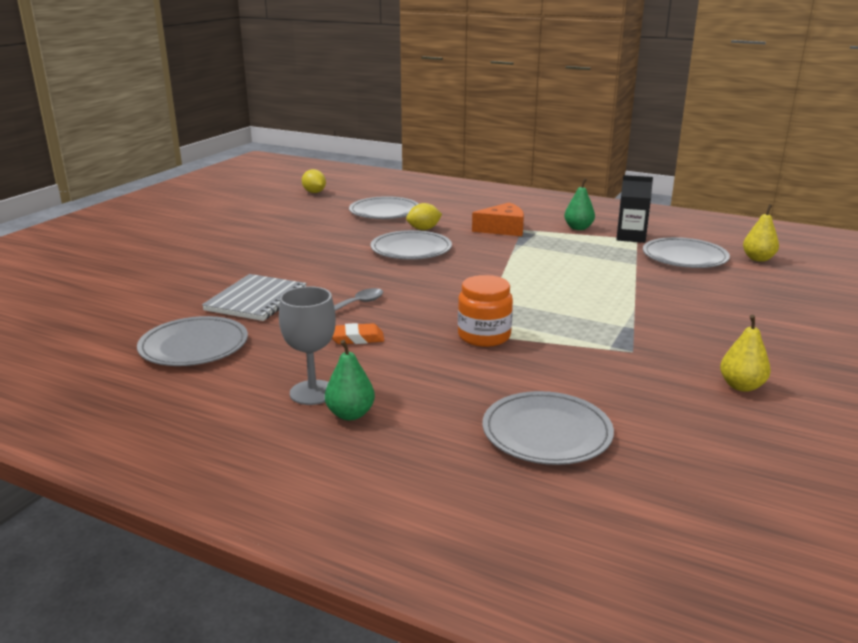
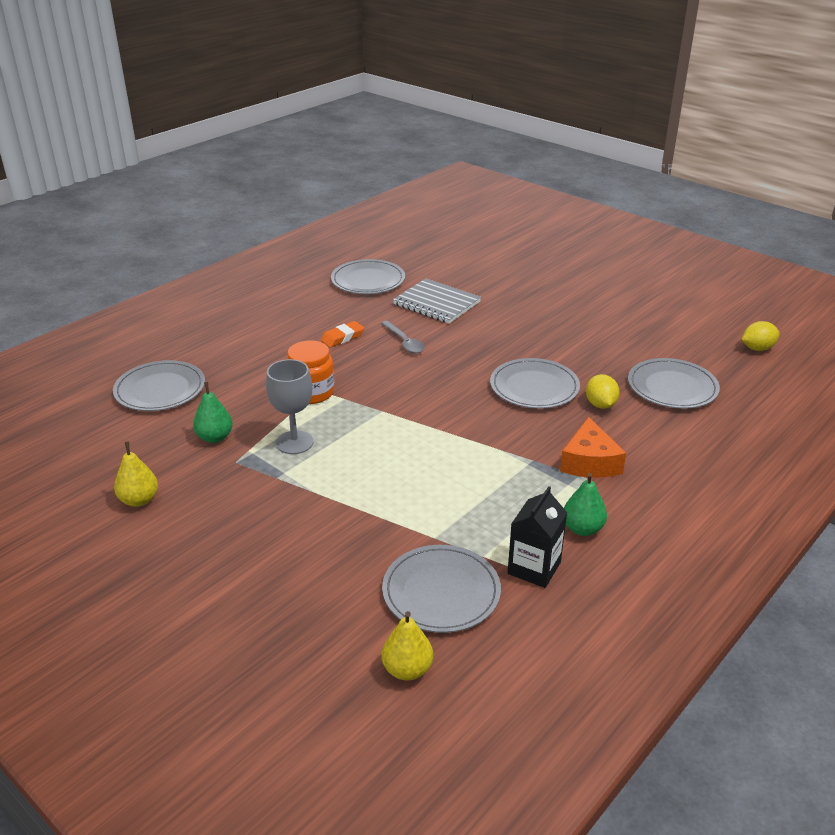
camera: 105 degrees right, 10 degrees up
grey goblet [279,286,336,405] -> grey goblet moved to [266,359,314,454]
green pear [325,340,375,420] -> green pear moved to [193,382,233,443]
orange eraser [332,323,384,344] -> orange eraser turned 45 degrees clockwise [321,321,364,347]

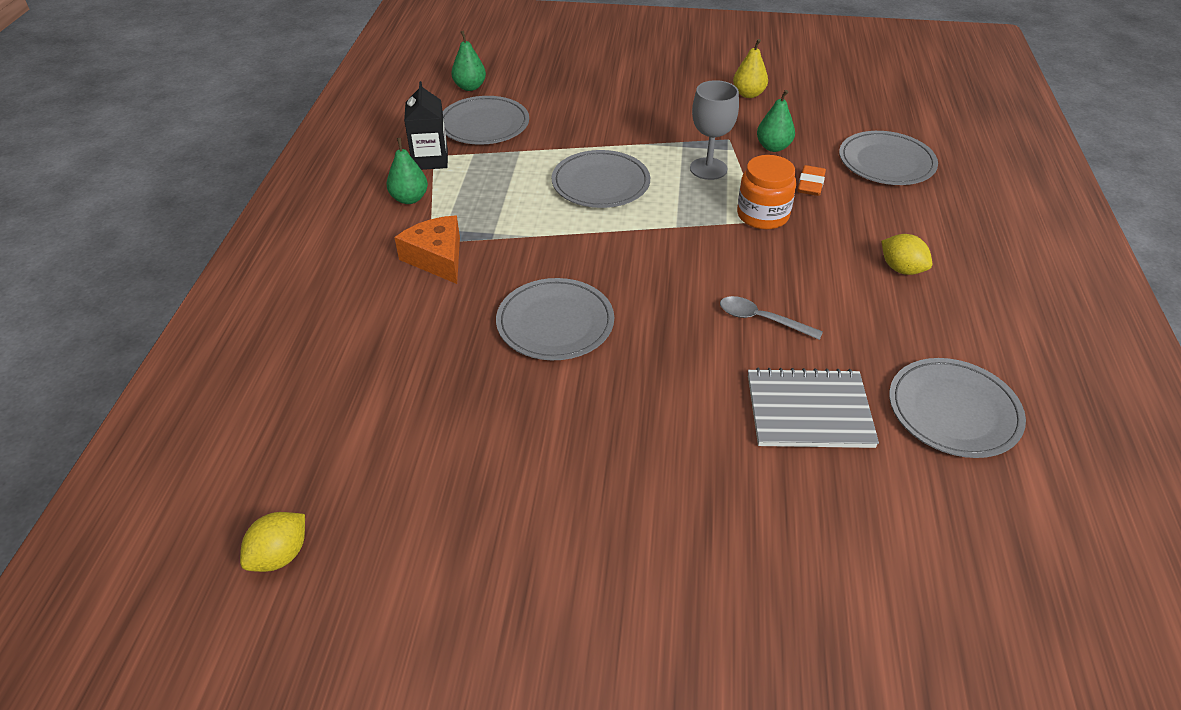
camera: 145 degrees right, 10 degrees up
orange eraser [321,321,364,347] -> orange eraser moved to [798,165,826,196]
yellow pear [382,611,433,681] -> green pear [451,31,486,91]
yellow lemon [586,374,619,409] -> yellow lemon moved to [881,234,932,275]
grey plate [628,358,720,409] -> grey plate moved to [552,150,650,208]

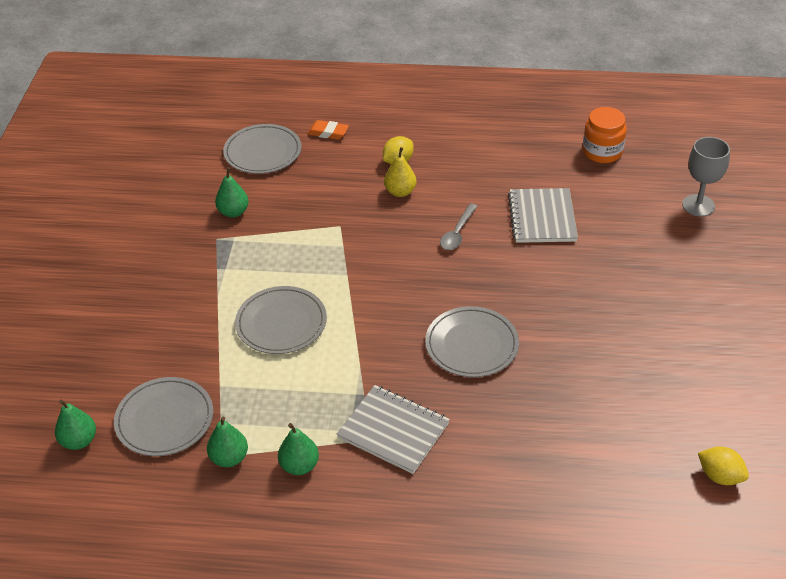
camera: 90 degrees left, 0 degrees up
orange cheese [394,215,460,284] -> grey notebook [337,385,450,474]
black carton [404,81,448,170] -> green pear [207,416,248,467]
grey goblet [690,80,739,180] -> grey goblet moved to [682,137,730,217]
yellow pear [733,39,768,98] -> yellow pear moved to [384,147,417,197]
orange jar [737,155,796,230] -> orange jar moved to [583,107,627,163]
orange eraser [798,165,826,196] -> orange eraser moved to [308,120,349,140]
grey plate [889,358,1026,458] -> none

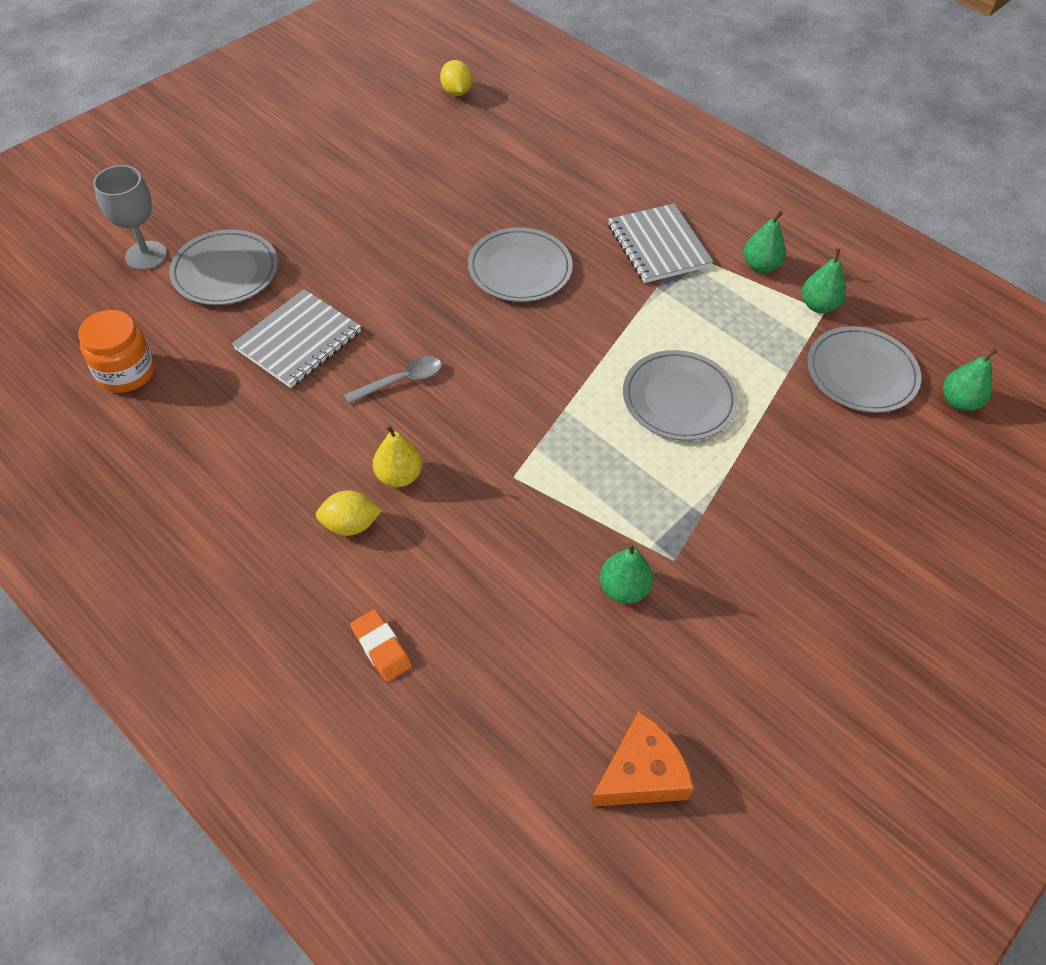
camera: 145 degrees left, 10 degrees up
grey plate [223,124,302,174] -> grey plate moved to [169,229,278,305]
none -> orange cheese [590,711,694,807]

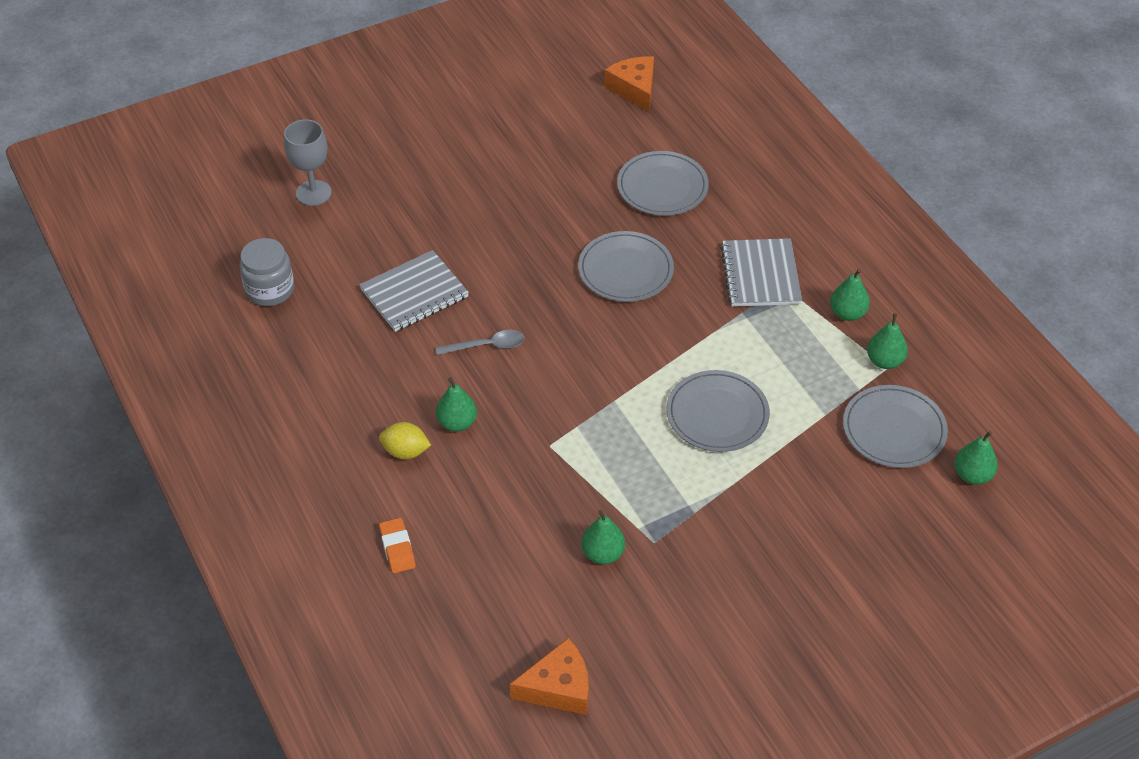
camera: 20 degrees right, 5 degrees down
orange jar [78,310,155,393] -> grey jar [239,238,294,306]
grey plate [169,229,278,305] -> grey plate moved to [617,151,709,216]
yellow pear [373,424,422,487] -> green pear [436,377,477,432]
yellow lemon [440,60,472,96] -> orange cheese [604,56,654,112]

